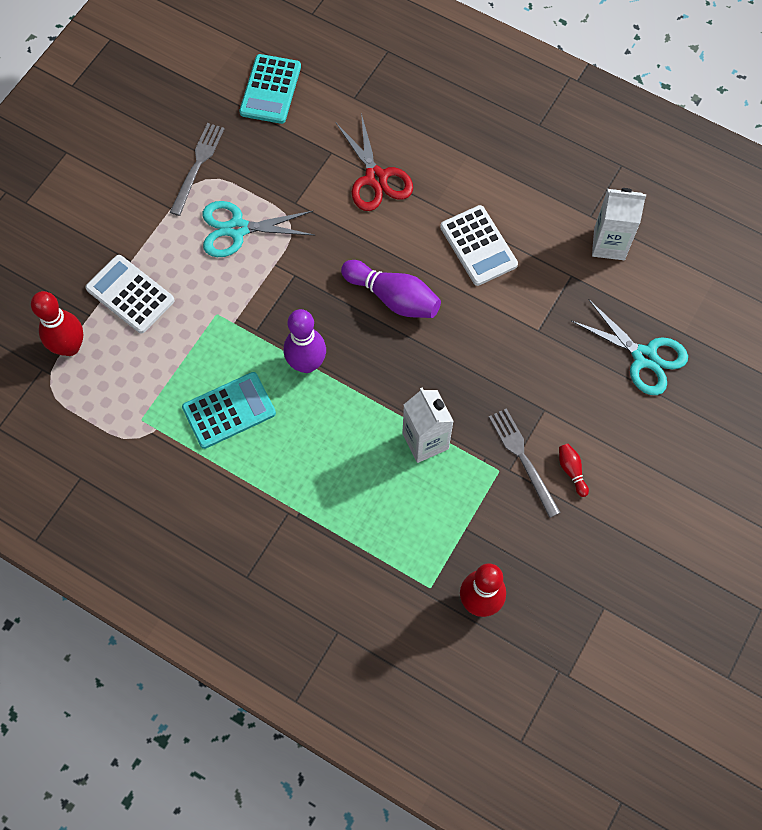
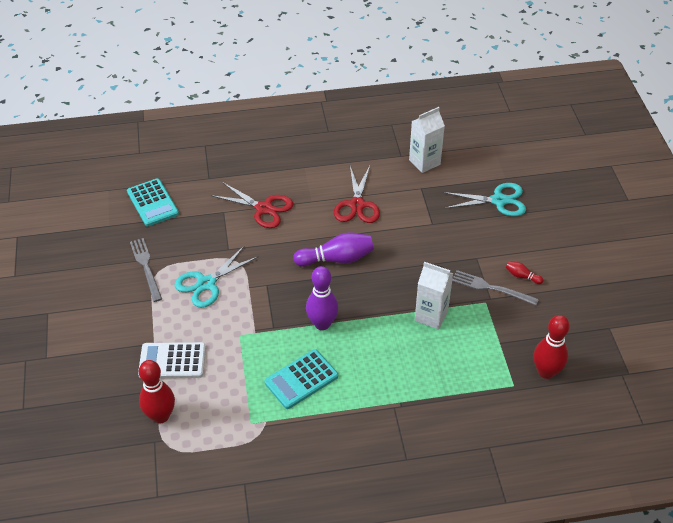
camera: 40 degrees left, 20 degrees down
turquoise calculator [182,372,276,449] -> turquoise calculator turned 150 degrees counterclockwise [265,349,338,409]
white calculator [440,205,518,286] -> red scissors [334,166,380,223]

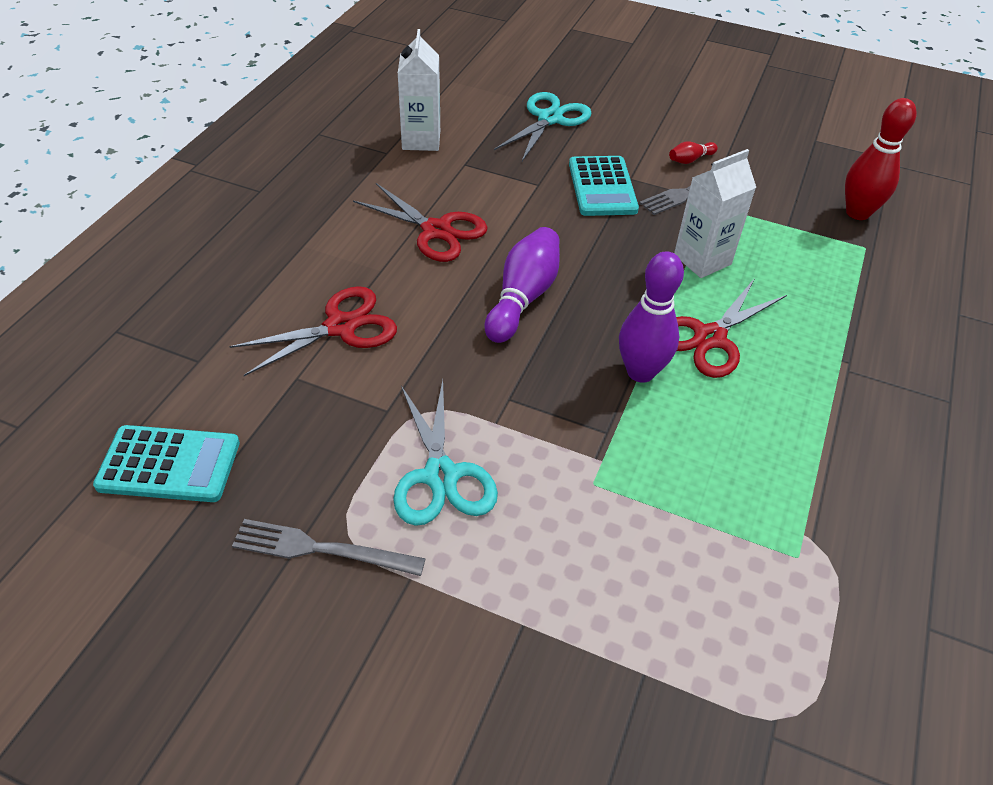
camera: 60 degrees left, 0 degrees up
white calculator [138,342,206,378] -> none
red bowling pin [139,360,175,423] -> none
turquoise calculator [265,349,338,409] -> turquoise calculator moved to [569,156,639,216]
none -> red scissors [676,278,787,378]

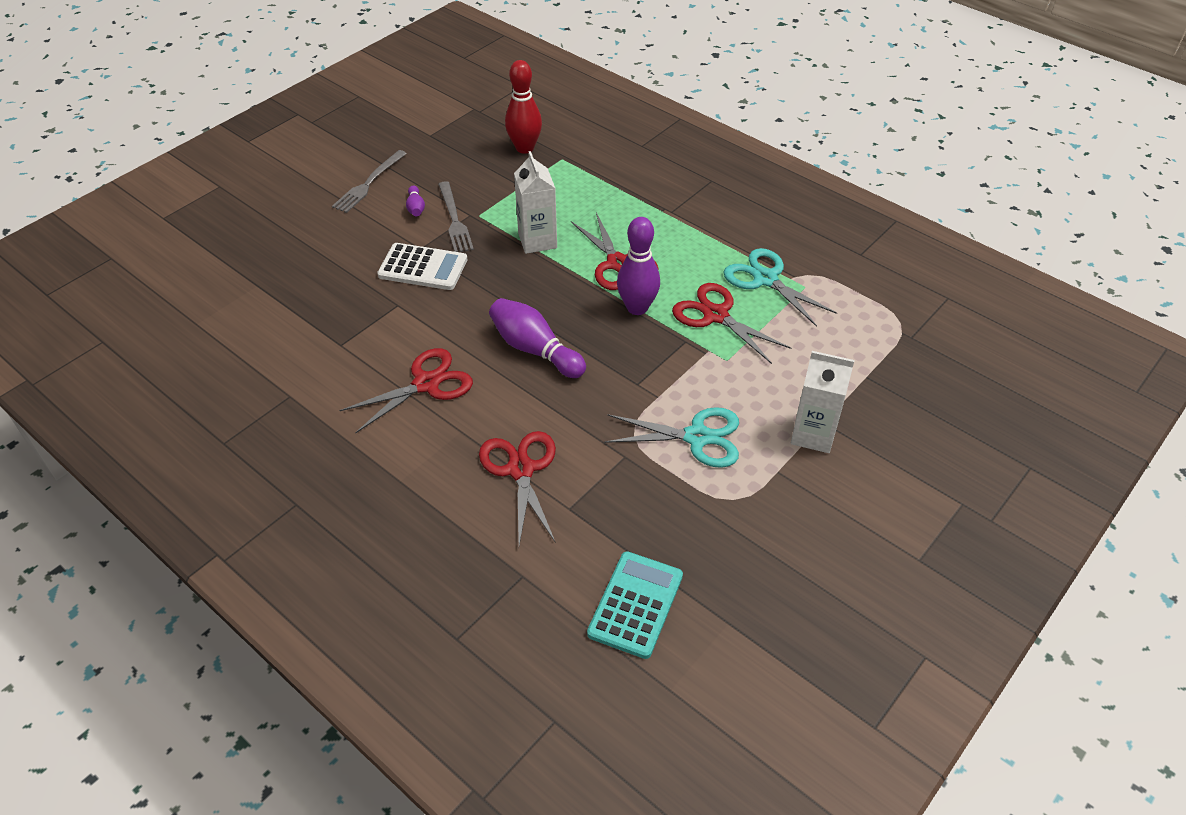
camera: 70 degrees left, 0 degrees up
grey fork [232,519,426,576] -> grey fork moved to [332,150,407,213]
white carton [397,29,440,151] -> white carton moved to [791,351,855,453]
turquoise scissors [494,92,592,161] -> turquoise scissors moved to [723,248,837,327]
turquoise calculator [569,156,639,216] -> white calculator [377,243,467,290]
red bowling pin [669,141,718,164] -> purple bowling pin [406,186,425,216]
none -> red scissors [672,283,791,364]

